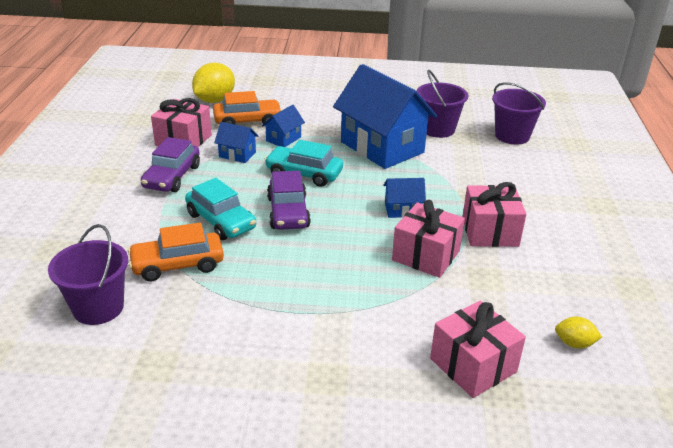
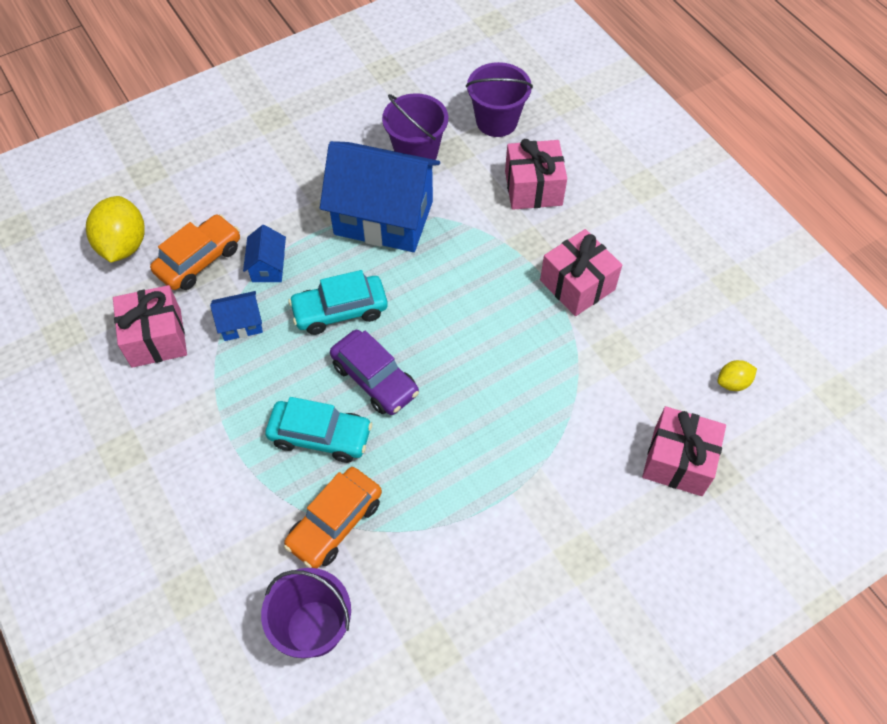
camera: 35 degrees left, 25 degrees up
purple car [141,137,200,192] -> none
blue house [383,178,426,218] -> none
pink gift [392,200,465,278] -> pink gift moved to [505,139,567,210]

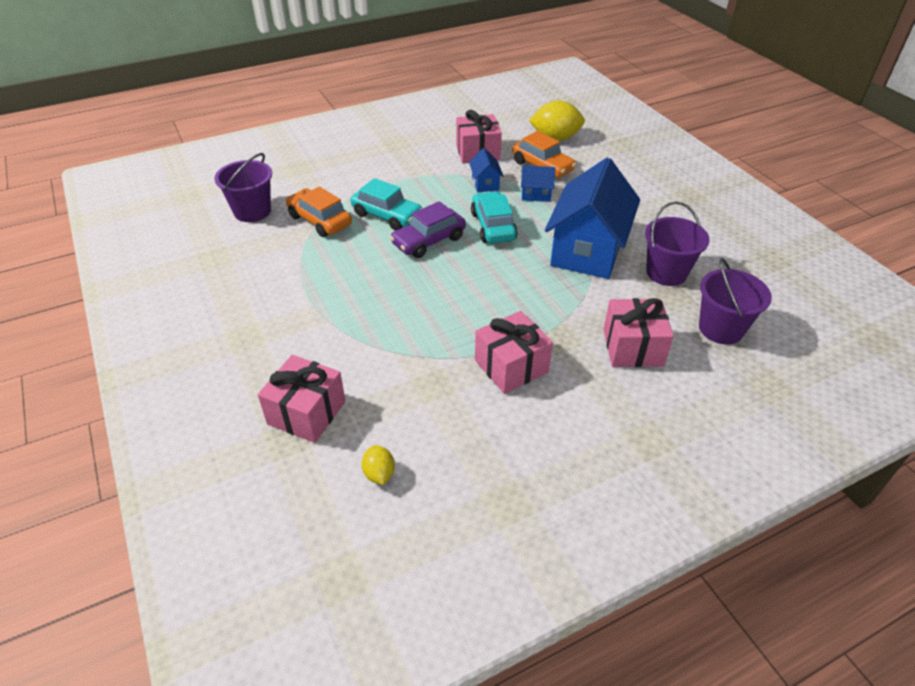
camera: 95 degrees right, 15 degrees down
turquoise car [265,397,372,463] -> turquoise car turned 75 degrees counterclockwise [350,178,422,231]

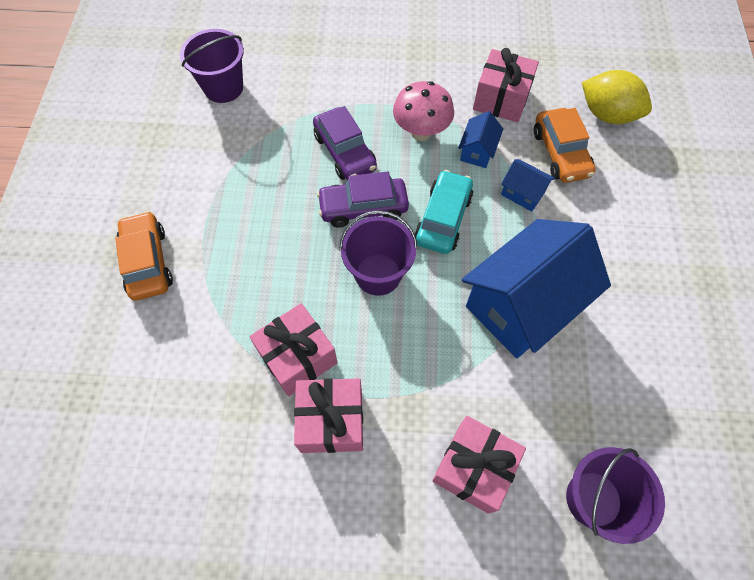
camera: 30 degrees right, 20 degrees up
pink gift [258,355,346,443] -> pink gift moved to [249,303,338,396]
orange car [286,187,352,237] -> orange car moved to [115,211,173,301]
turquoise car [350,178,422,231] -> purple car [313,106,377,180]
yellow lemon [361,445,395,485] -> none
purple bucket [645,201,710,286] -> purple bucket moved to [339,210,418,296]
none -> pink mushroom [393,81,454,141]

